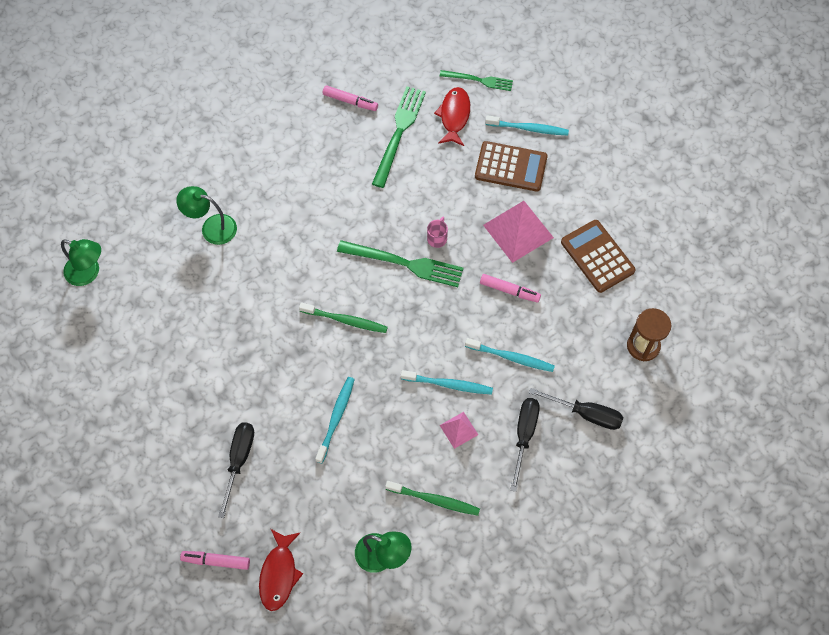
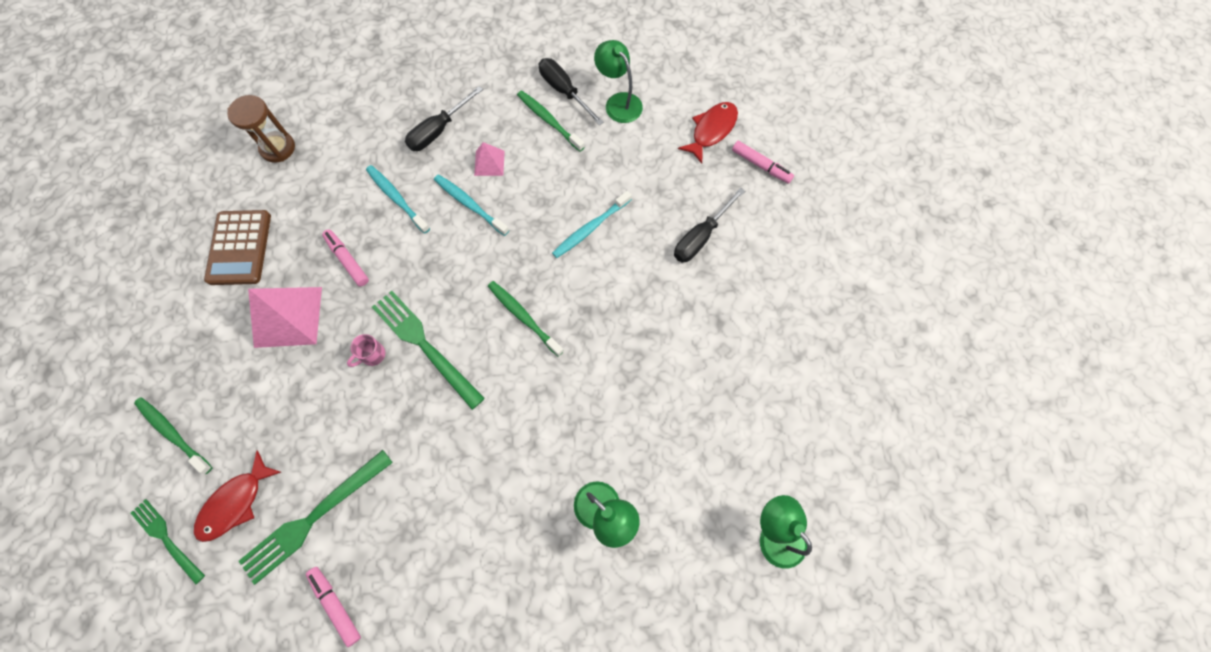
camera: 150 degrees left, 5 degrees up
brown calculator [475,141,548,192] -> none
turquoise toothbrush [485,115,569,135] -> green toothbrush [134,397,212,474]
black screwdriver [529,388,623,430] -> black screwdriver moved to [539,58,604,125]

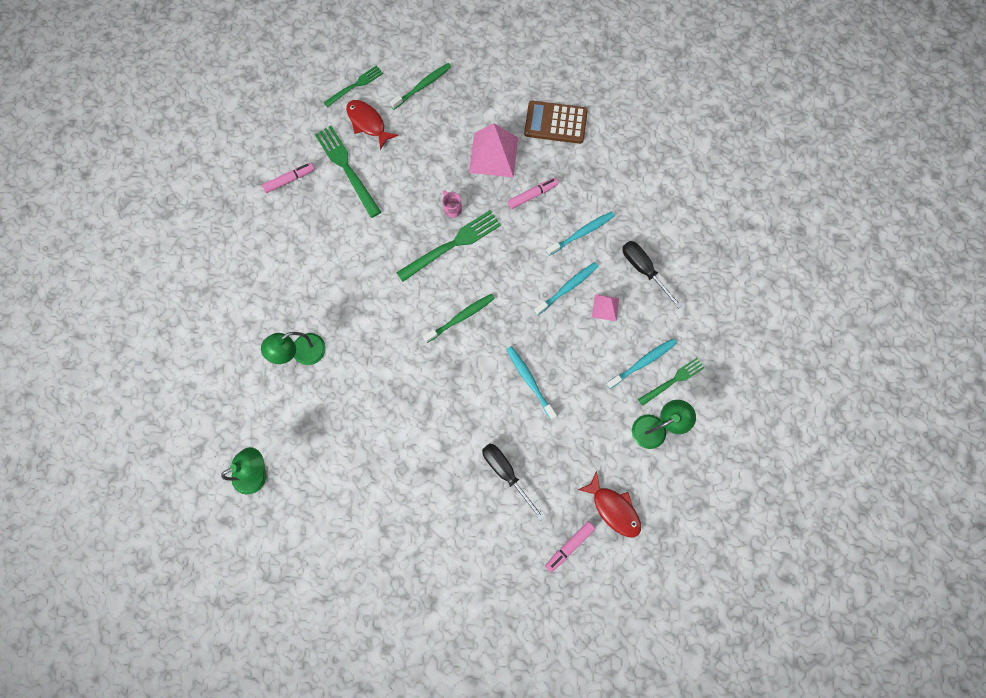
camera: 100 degrees right, 5 degrees up
brown hourglass [227,95,295,163] -> none
green toothbrush [517,90,585,152] -> turquoise toothbrush [606,338,677,389]
black screwdriver [539,58,604,125] -> green fork [638,358,704,406]

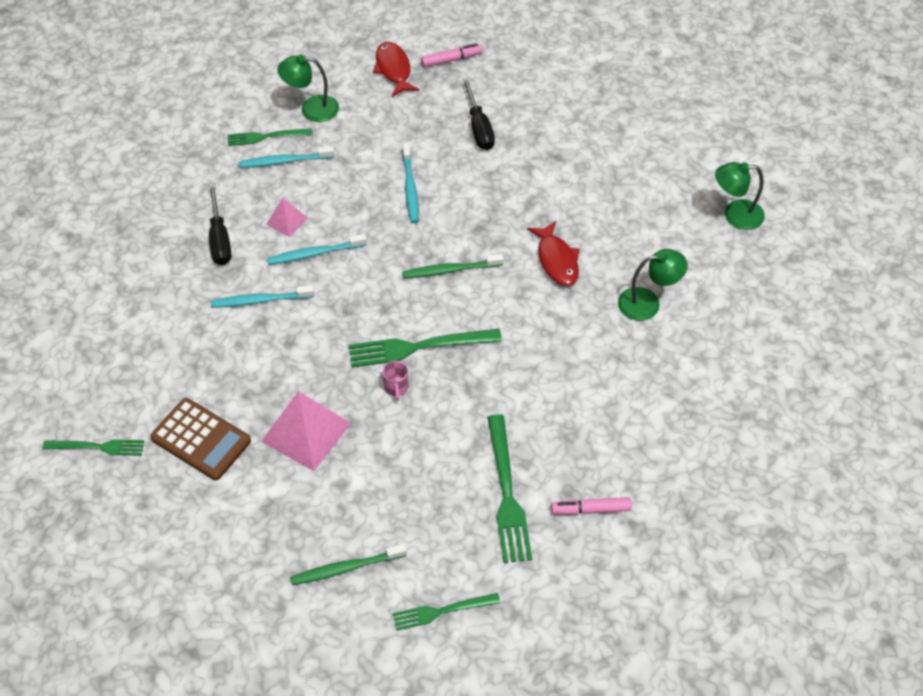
camera: 155 degrees left, 20 degrees down
red fish [346,100,398,150] -> red fish moved to [527,221,580,286]
pink marker [508,178,558,209] -> none
none -> green fork [43,439,144,456]

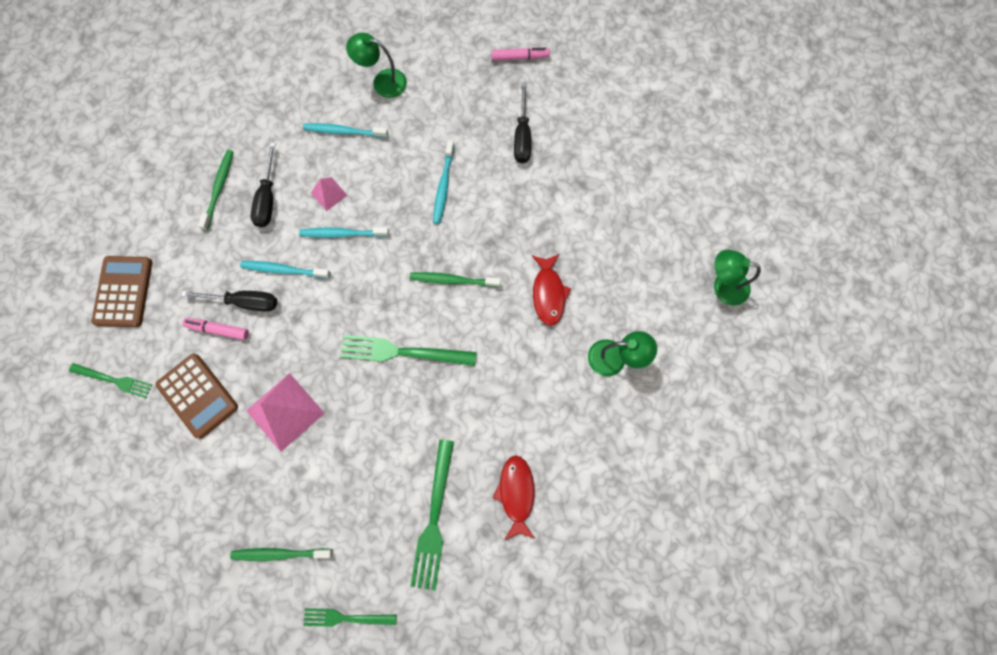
camera: 15 degrees right, 20 degrees up
green fork [227,128,312,146] -> none
red fish [373,42,419,97] -> red fish moved to [493,455,535,540]
pink mug [382,361,409,401] -> none
pink marker [551,497,632,515] -> pink marker moved to [182,318,249,340]
none -> brown calculator [92,256,152,327]
none -> black screwdriver [181,291,277,312]
none -> green toothbrush [198,150,233,230]

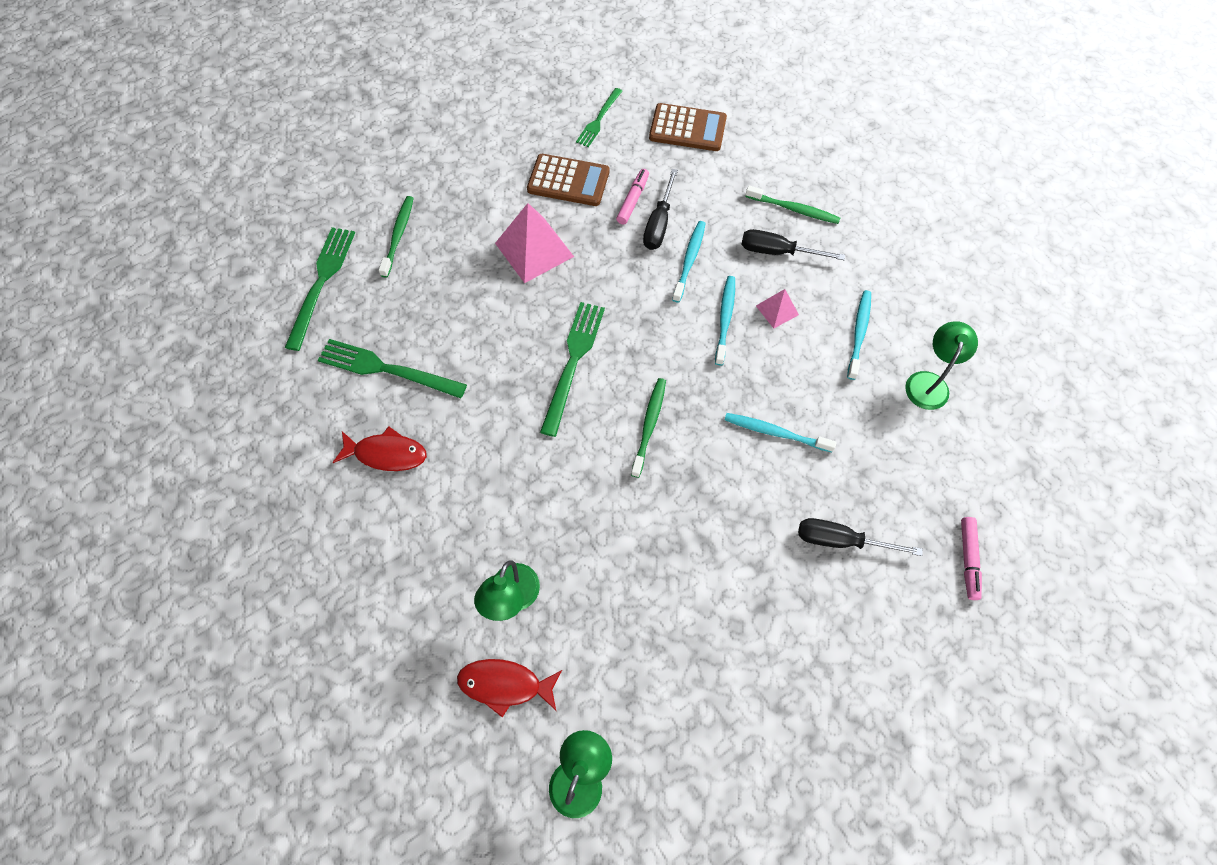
camera: 100 degrees right, 10 degrees down
brown calculator [156,354,238,439] -> brown calculator turned 135 degrees counterclockwise [527,154,609,206]
green fork [303,608,397,627] -> green fork [285,227,355,351], size x1.61
red fish [532,254,571,326] -> red fish moved to [457,659,562,718]

